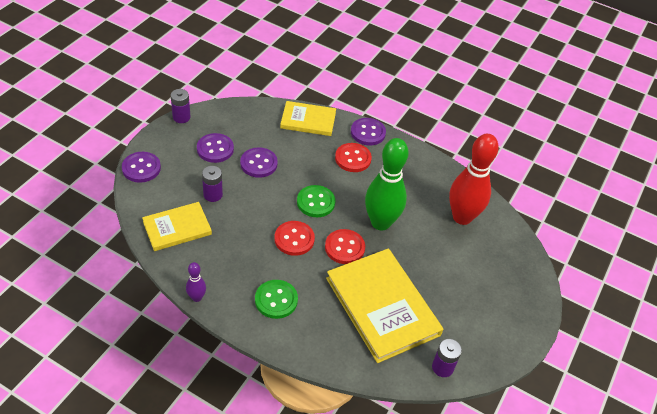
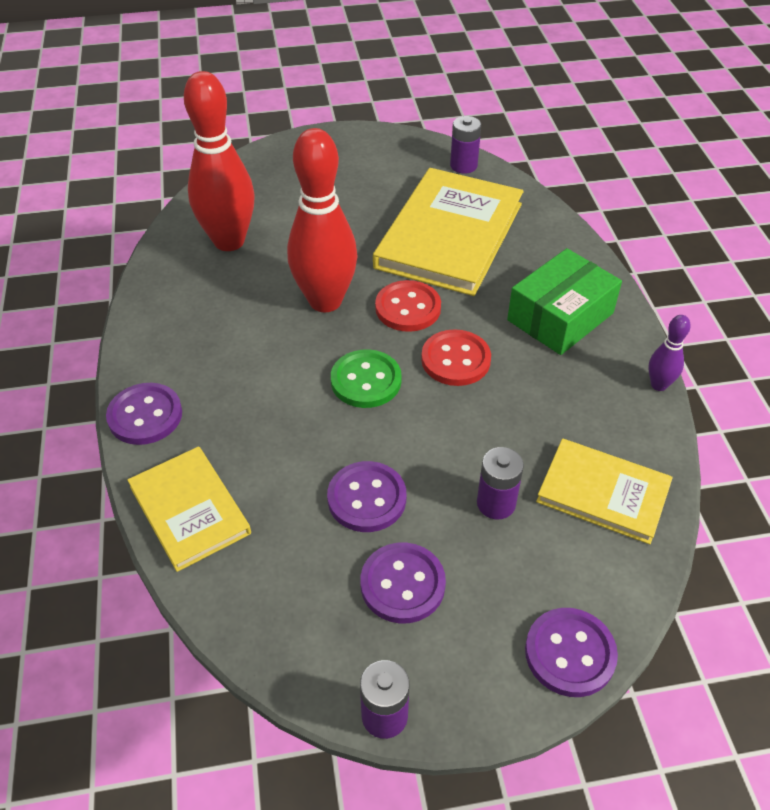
camera: 125 degrees left, 0 degrees up
green button [255,280,298,319] -> green box [507,248,622,355]
red button [335,143,372,172] -> none
green bowling pin [365,138,409,231] -> red bowling pin [287,128,358,312]

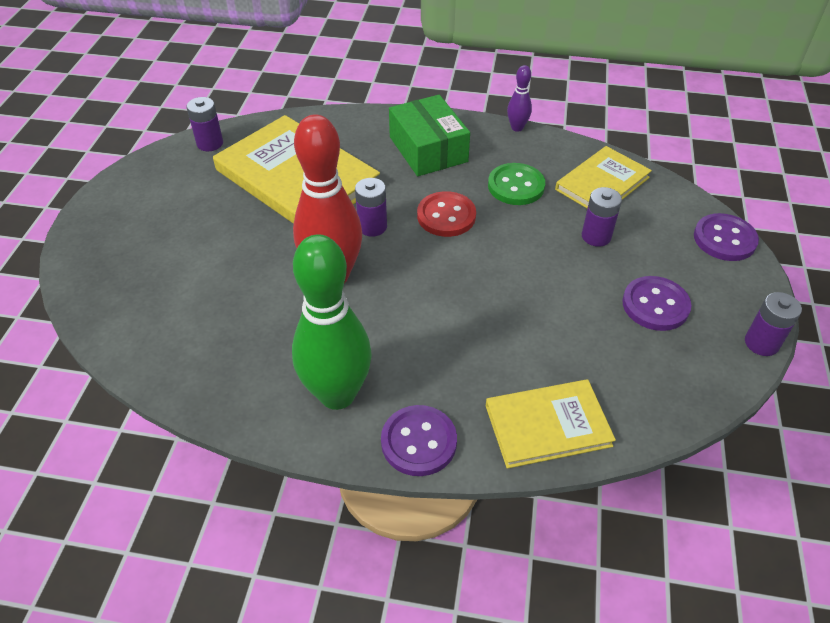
camera: 70 degrees left, 0 degrees up
red bowling pin [184,71,255,251] -> none
purple button [327,461,406,532] -> none
green button [331,349,402,408] -> green button moved to [488,163,545,205]
red button [375,280,441,332] -> purple battery [355,178,387,237]
none -> green bowling pin [292,234,372,410]

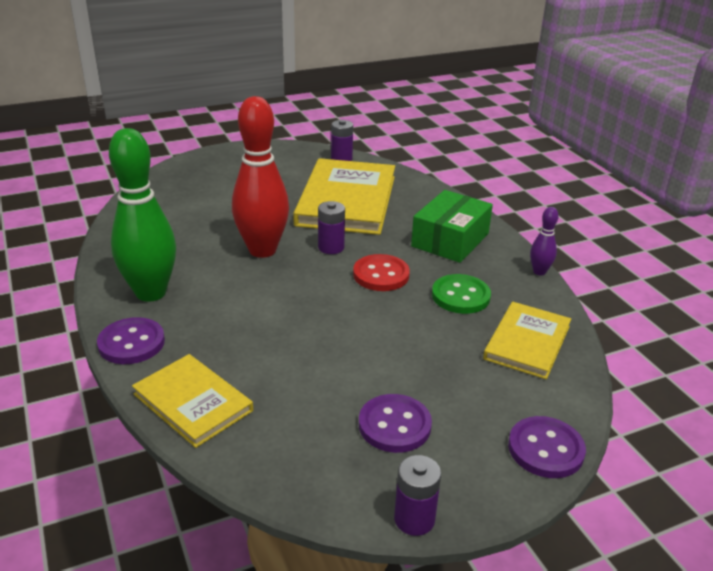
camera: 55 degrees right, 15 degrees down
yellow book [555,146,652,208] -> yellow book turned 75 degrees counterclockwise [483,302,571,379]
purple battery [582,187,622,247] -> none

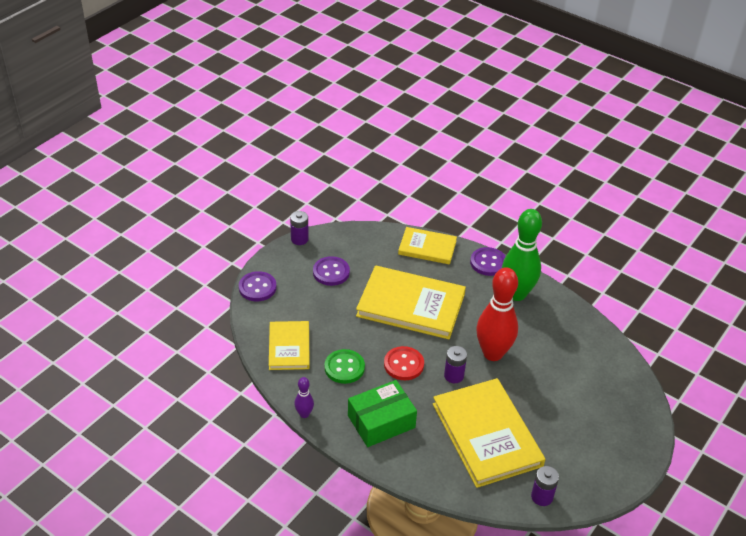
camera: 150 degrees right, 10 degrees up
green box [411,190,493,263] -> green box turned 60 degrees clockwise [348,380,417,447]
none -> yellow book [356,265,466,339]

